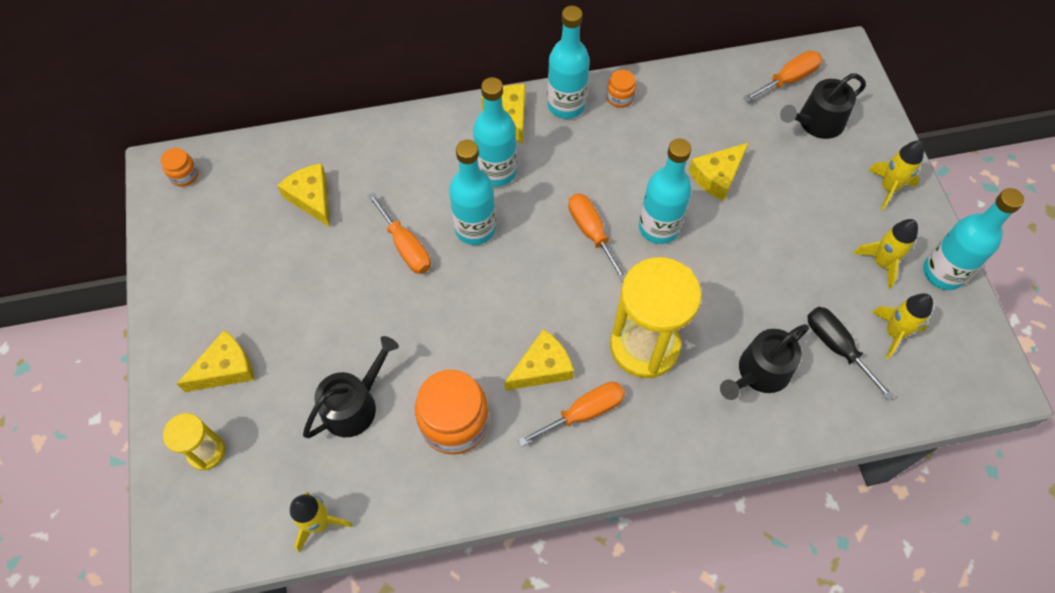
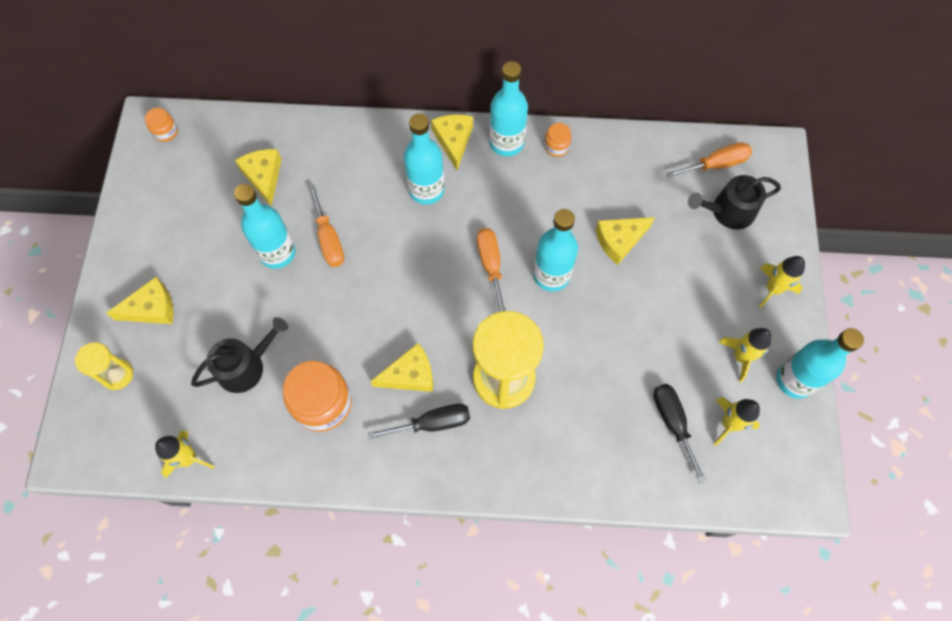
camera: 15 degrees right, 5 degrees up
turquoise bottle [449,140,496,245] -> turquoise bottle moved to [234,184,296,269]
orange screwdriver [518,382,625,446] -> black screwdriver [368,404,470,439]
black watering can [720,324,809,400] -> none

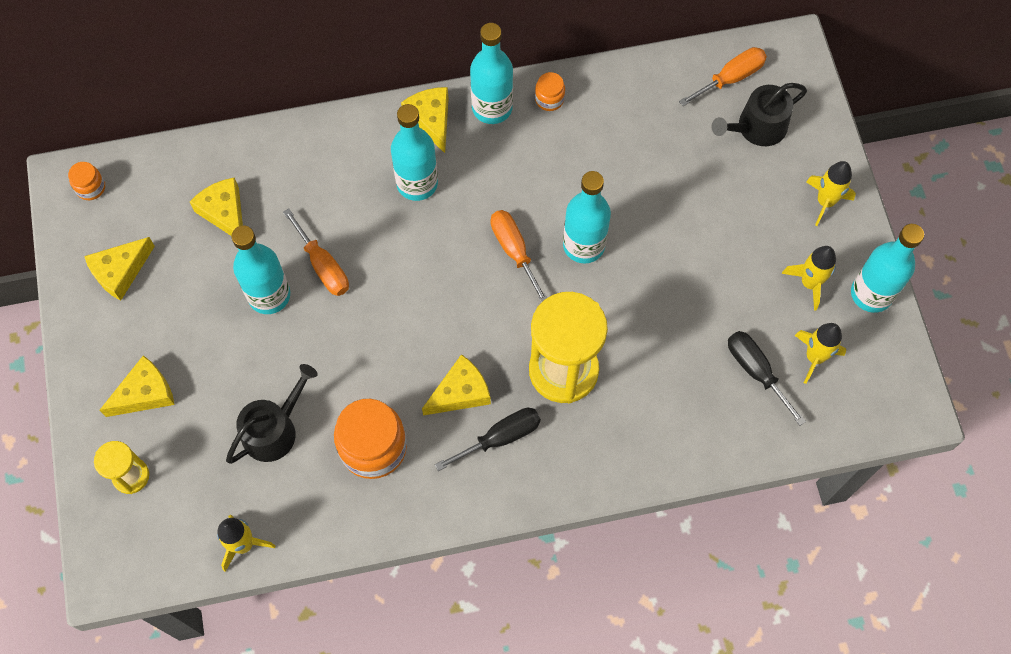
camera: 15 degrees left, 0 degrees up
yellow cheese [596,217,655,265] -> yellow cheese moved to [84,237,155,301]

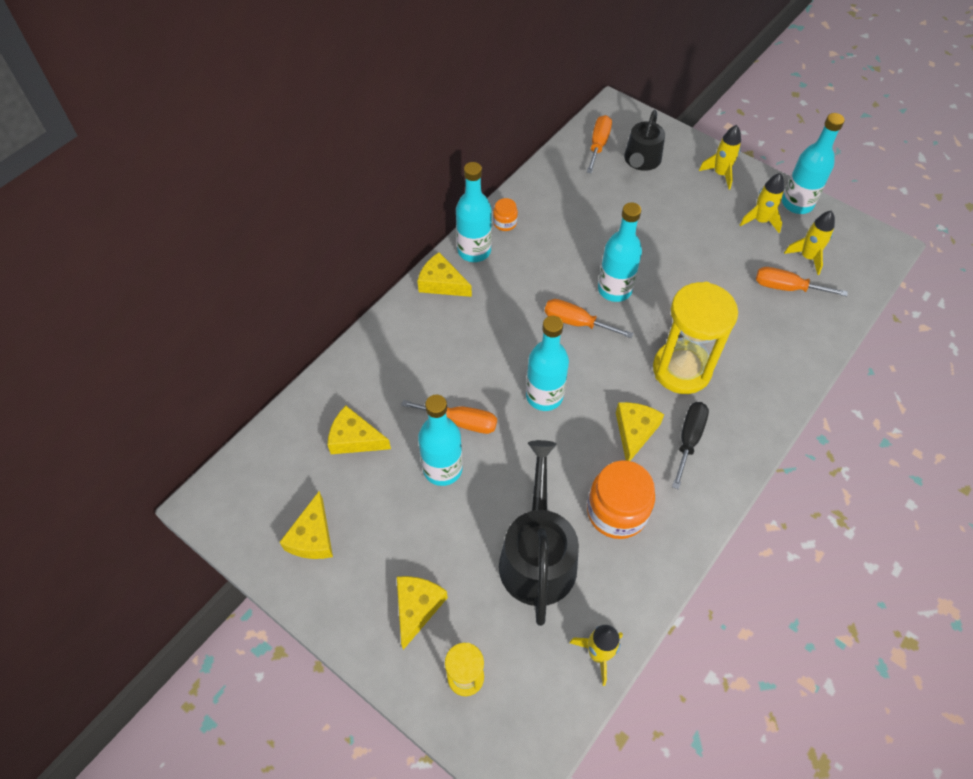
camera: 40 degrees left, 10 degrees down
orange jar [68,162,105,200] -> none
black watering can [226,364,318,464] -> black watering can [499,440,579,626], size x1.55
turquoise bottle [391,104,438,201] -> turquoise bottle moved to [526,316,569,411]
black screwdriver [728,331,806,426] -> orange screwdriver [756,267,848,296]

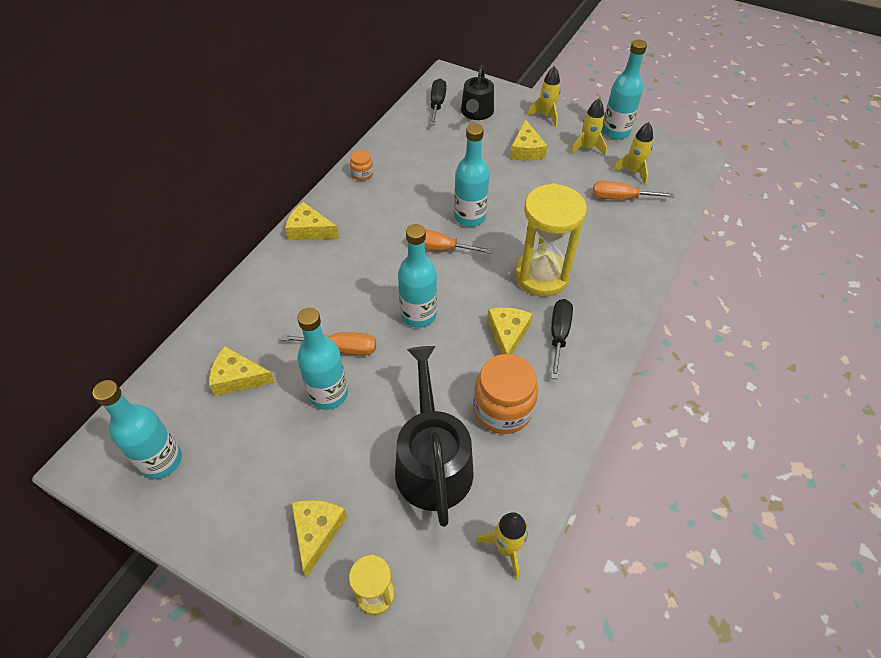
camera: 10 degrees left, 5 degrees down
yellow cheese [279,491,333,559] -> yellow cheese moved to [510,119,548,161]
turquoise bottle [456,162,492,262] -> turquoise bottle moved to [93,380,182,479]
orange screwdriver [587,115,612,173] -> black screwdriver [430,79,446,125]

